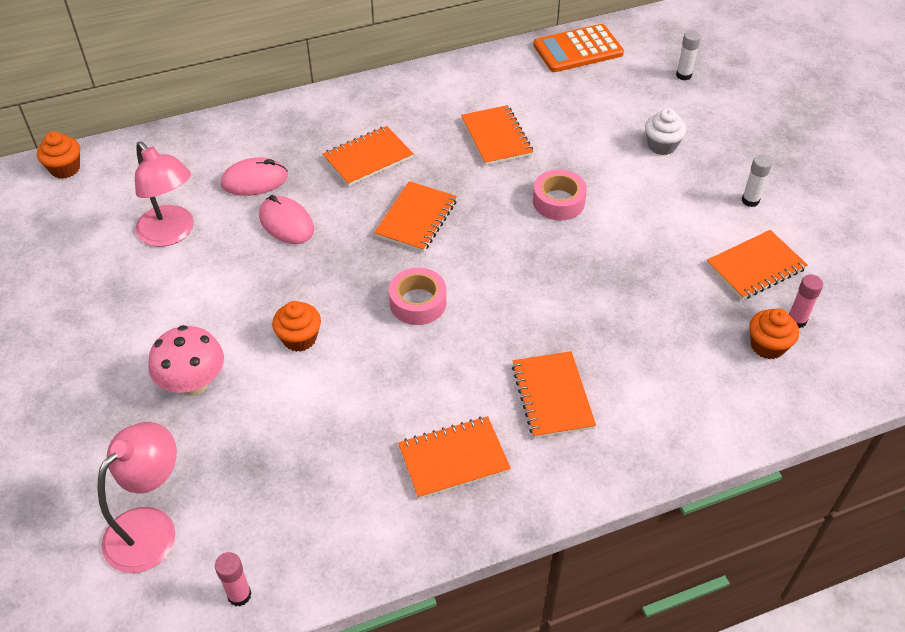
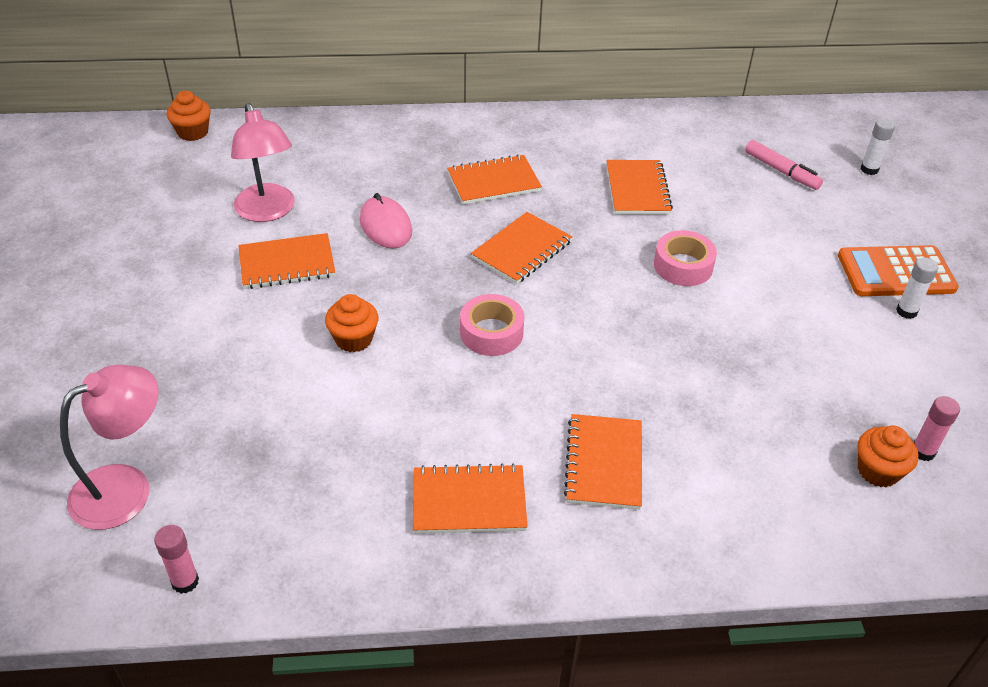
camera: 15 degrees right, 5 degrees down
pink mushroom [148,325,224,396] -> none
pink mouse [221,157,288,196] -> none
orange calculator [533,24,624,72] -> orange calculator moved to [838,245,959,296]
white cupcake [645,109,686,155] -> none
orange notebook [706,230,808,300] -> orange notebook moved to [238,233,335,289]
none -> pink marker [745,140,823,190]

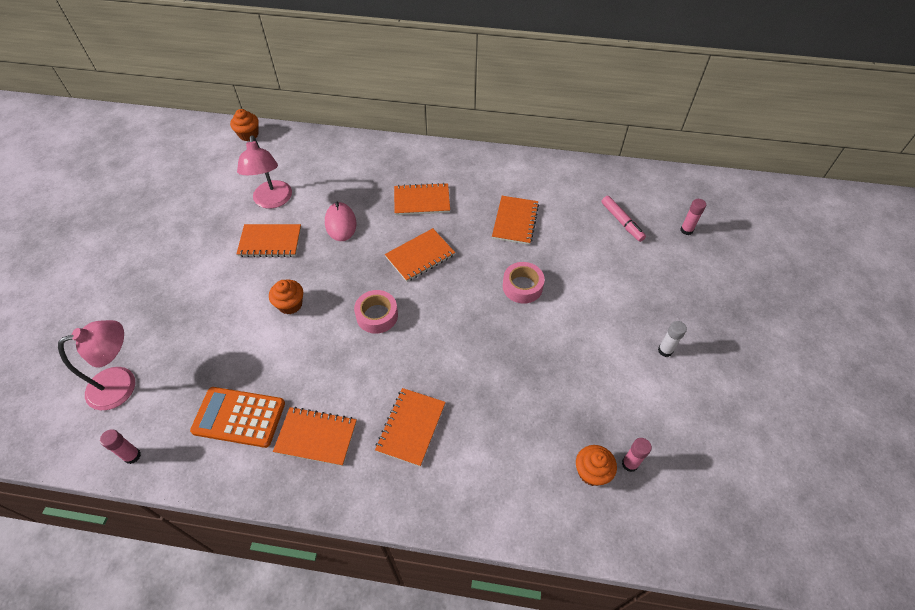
camera: 15 degrees right, 10 degrees up
orange calculator [838,245,959,296] -> orange calculator moved to [190,387,285,448]
white glue stick [861,119,895,175] -> pink glue stick [680,199,706,235]

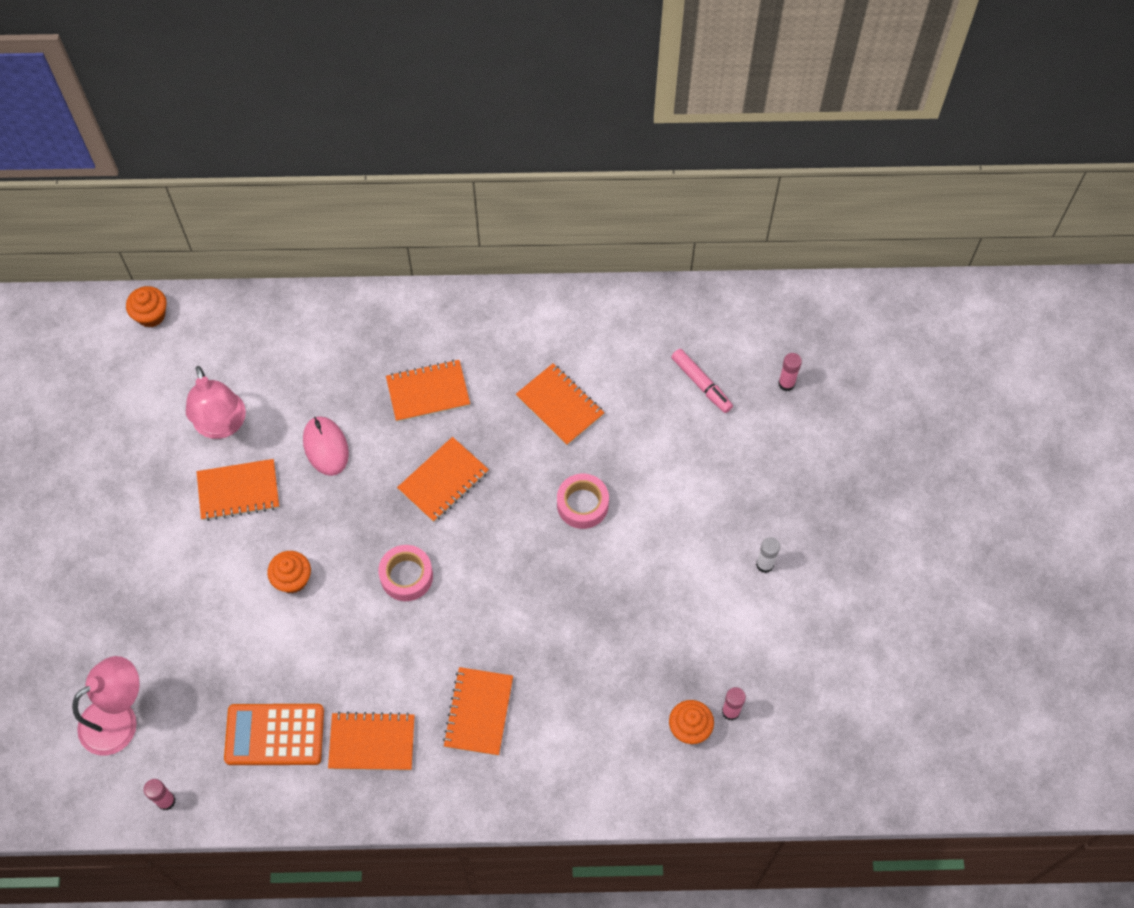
camera: 10 degrees left, 10 degrees up
orange notebook [492,196,539,245] -> orange notebook turned 45 degrees counterclockwise [516,363,604,446]

